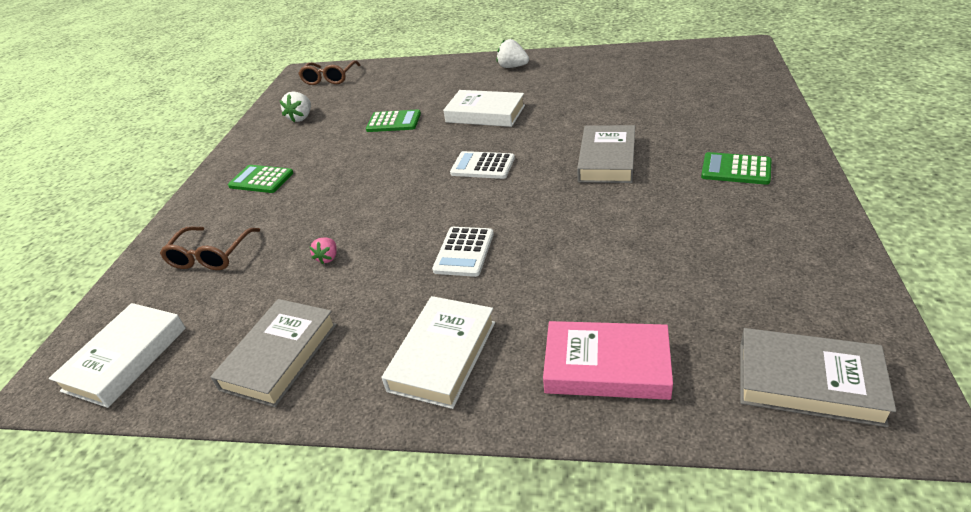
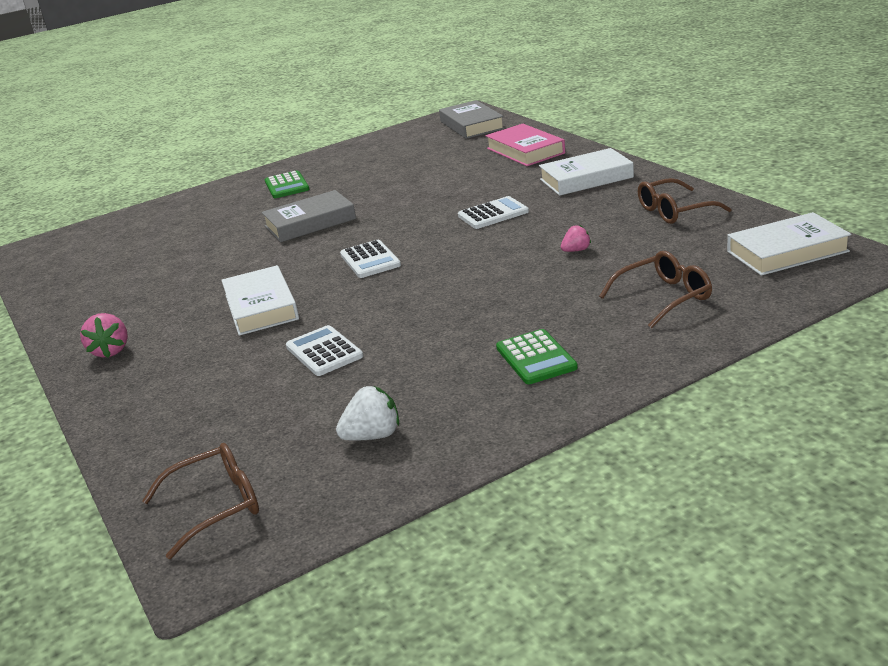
camera: 130 degrees left, 10 degrees down
grey book [211,299,337,407] -> brown glasses [638,178,731,224]
green calculator [366,109,421,132] -> white calculator [286,325,363,376]
white strawberry [497,39,529,68] -> pink strawberry [80,313,128,358]

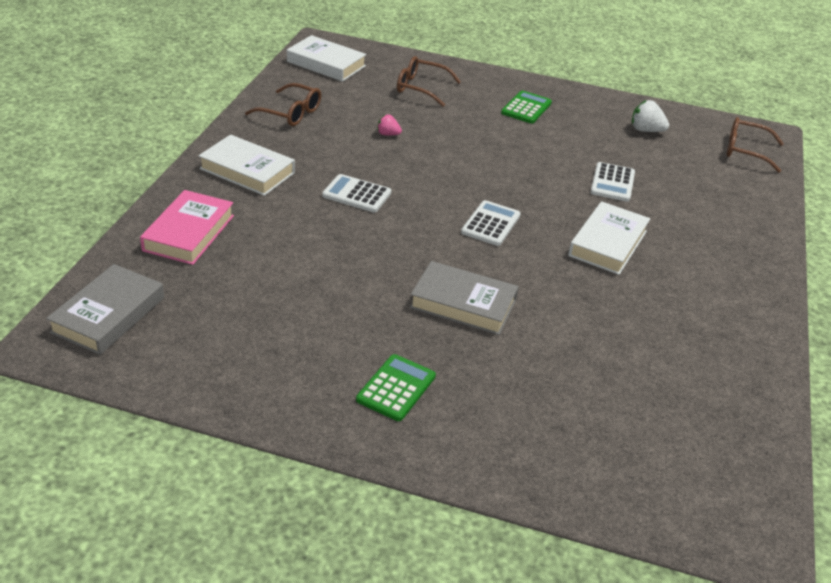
camera: 140 degrees left, 10 degrees up
pink strawberry [80,313,128,358] -> none

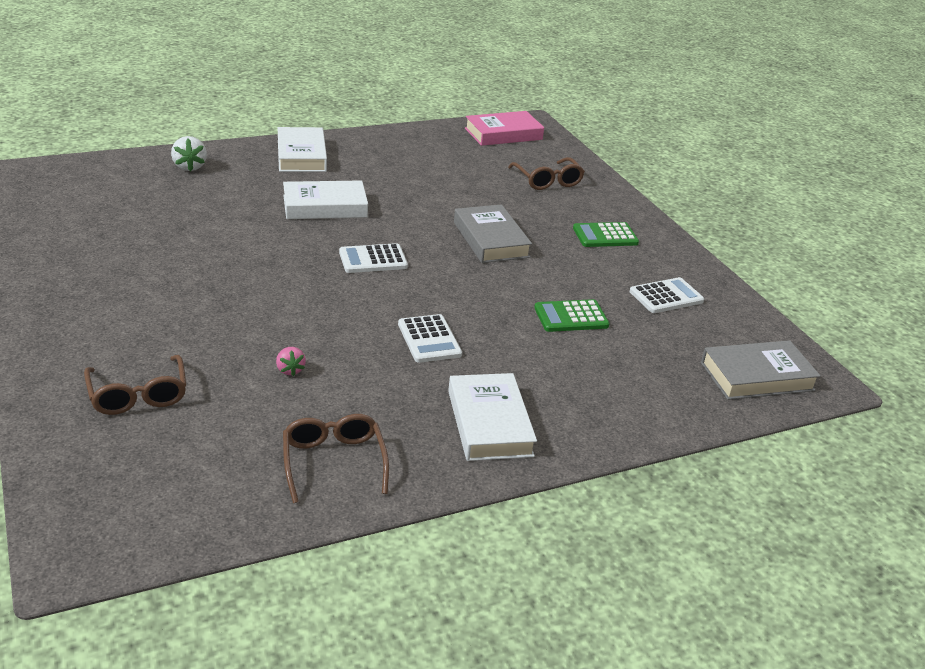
camera: 130 degrees left, 5 degrees down
pink book [140,190,234,265] -> pink book moved to [465,111,544,146]
white book [287,35,366,82] -> white book moved to [278,127,327,172]
green calculator [501,91,552,124] -> green calculator moved to [534,299,610,332]
white calculator [590,162,635,202] -> white calculator moved to [630,277,704,313]
white strawberry [632,100,669,132] -> white strawberry moved to [171,136,207,171]
brown glasses [726,117,784,173] -> brown glasses moved to [508,157,585,190]

